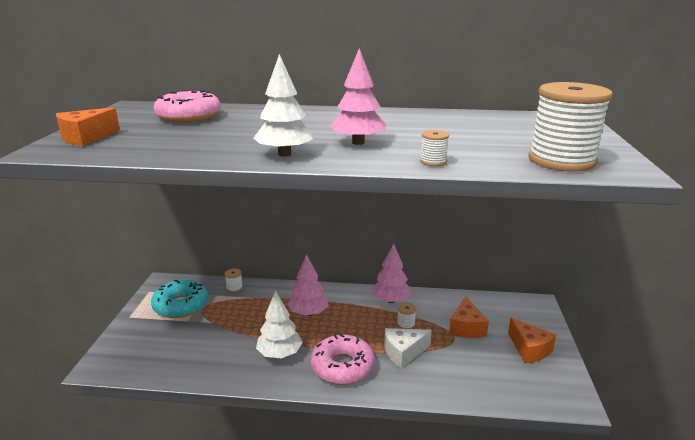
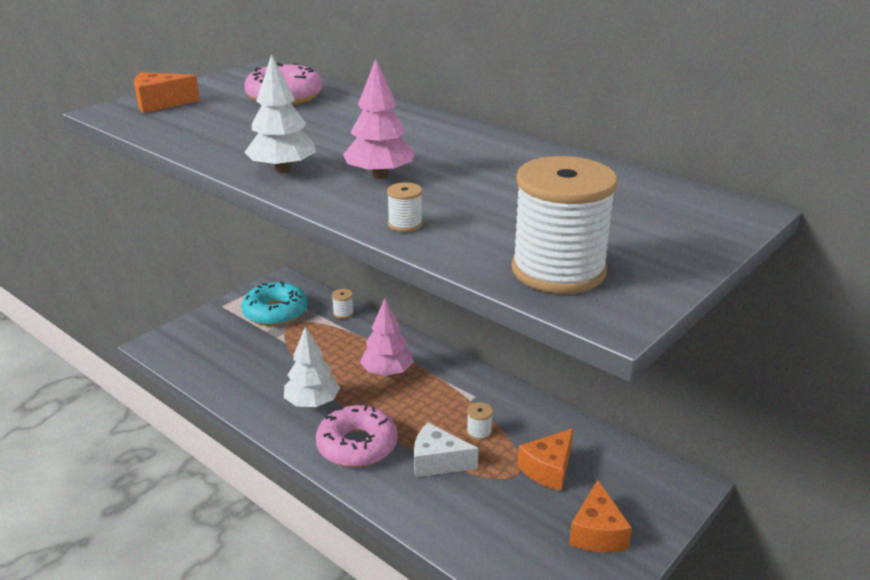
camera: 35 degrees right, 5 degrees up
pink tree [372,244,411,303] -> none

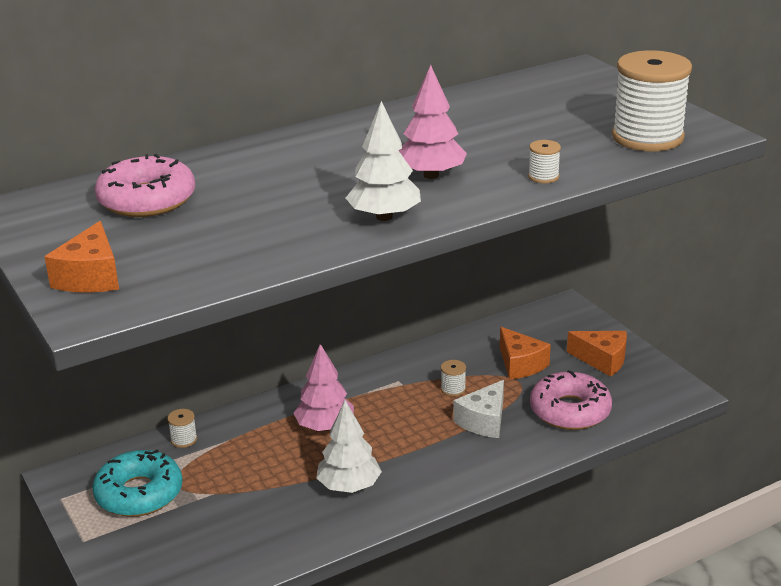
camera: 70 degrees left, 0 degrees up
pink donut [316,405,398,468] -> pink donut moved to [530,370,612,430]

